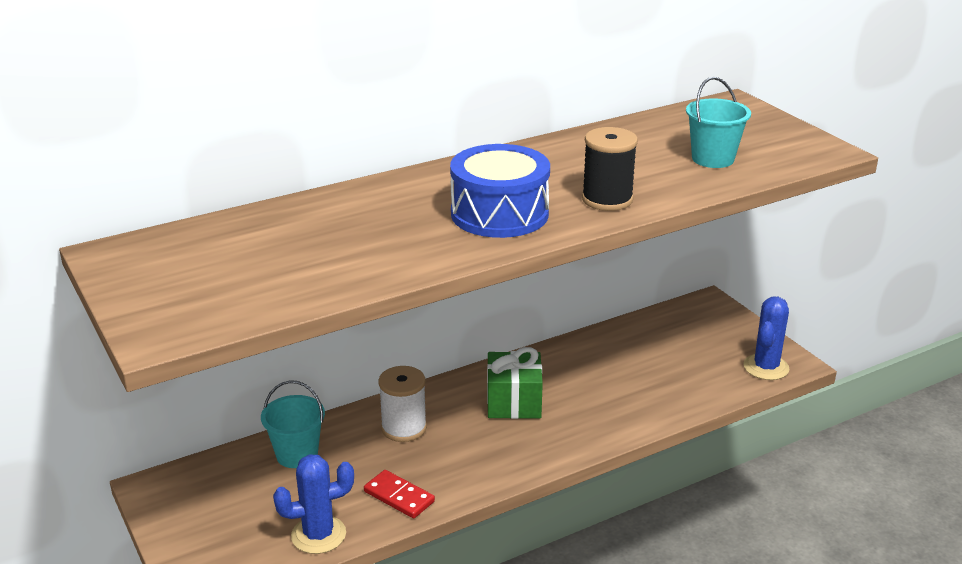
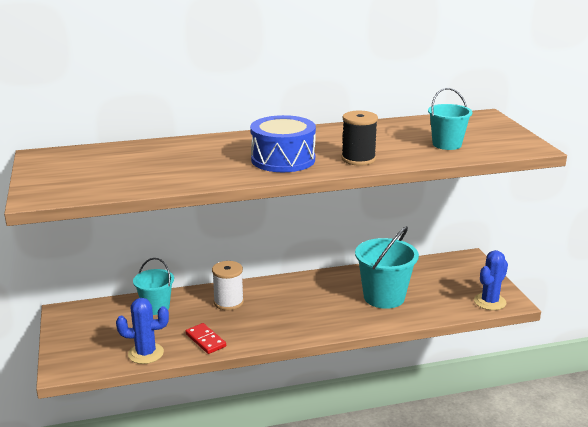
camera: 15 degrees right, 5 degrees down
green gift [487,347,543,419] -> none
none -> turquoise bucket [355,226,419,309]

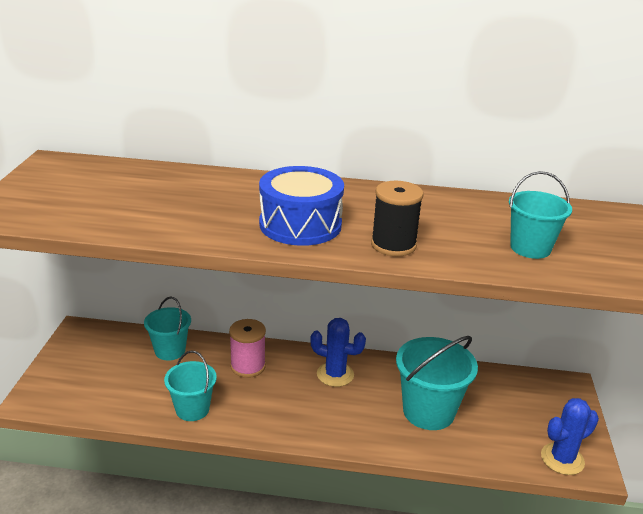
camera: 20 degrees right, 5 degrees up
blue cactus [116,298,169,364] -> blue cactus moved to [310,318,366,387]
red domino [185,323,226,354] -> turquoise bucket [164,350,217,421]
white spool [212,261,244,310] -> pink spool [229,319,266,378]

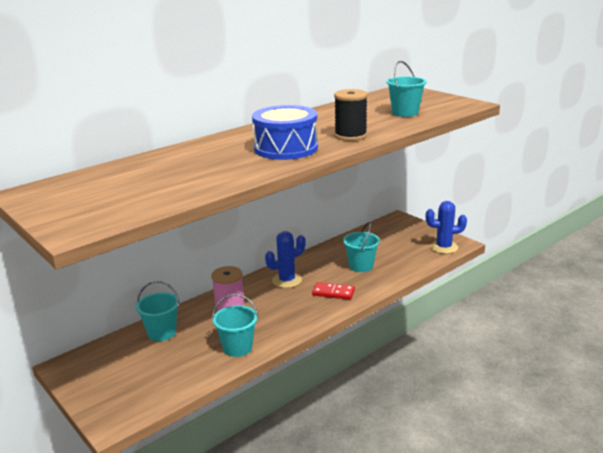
camera: 45 degrees left, 5 degrees down
turquoise bucket [396,336,478,430] -> turquoise bucket [343,222,380,272], size x0.63
blue cactus [541,398,599,475] -> blue cactus turned 75 degrees clockwise [426,201,467,254]
none -> red domino [312,282,355,300]

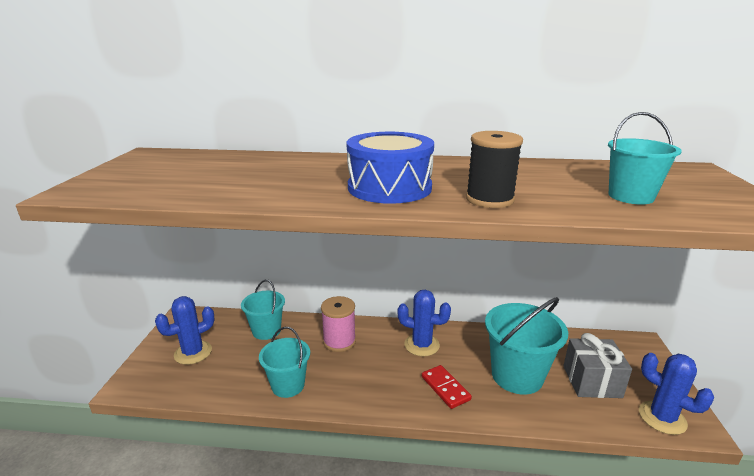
camera: 45 degrees right, 0 degrees up
turquoise bucket [343,222,380,272] -> turquoise bucket [485,297,568,395], size x1.58
none -> blue cactus [155,296,215,365]
none -> grey gift [563,333,632,398]

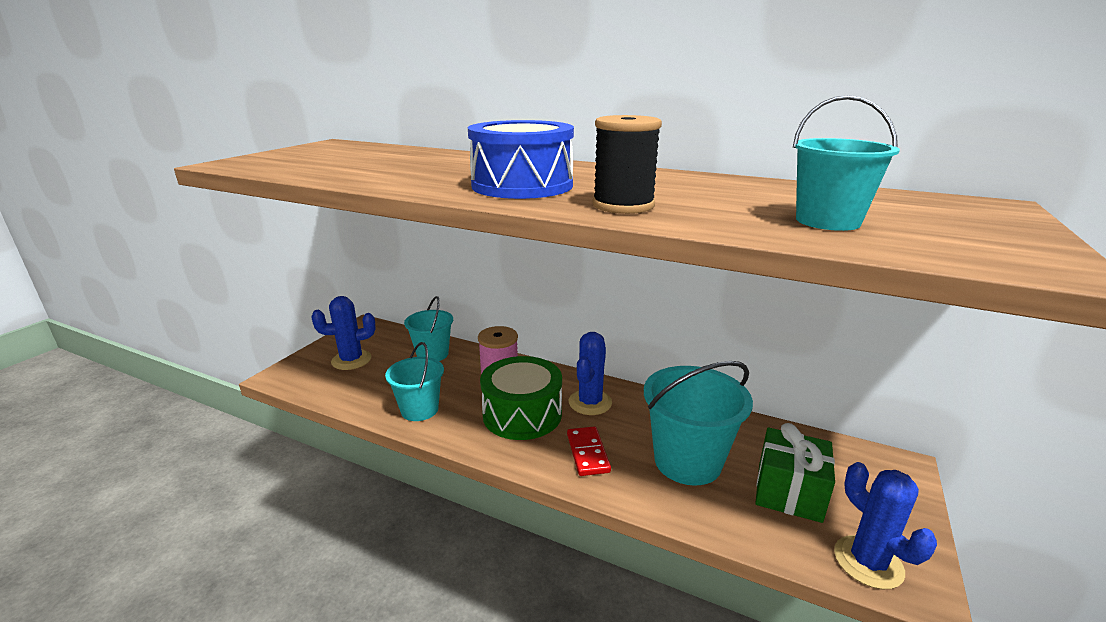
camera: 20 degrees right, 0 degrees up
blue cactus [398,290,451,357] -> blue cactus turned 75 degrees clockwise [569,332,612,415]
grey gift [563,333,632,398] -> green gift [756,423,835,523]
none -> green drum [480,356,562,440]

